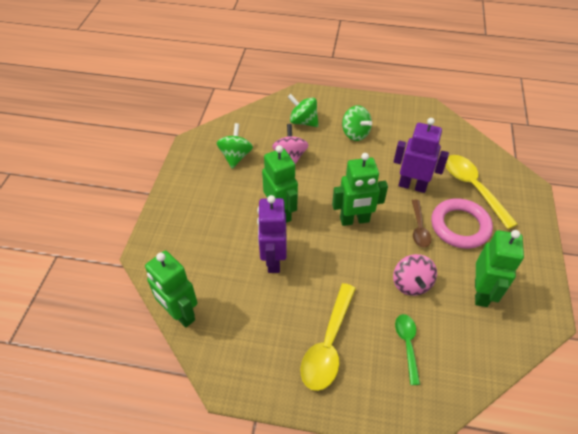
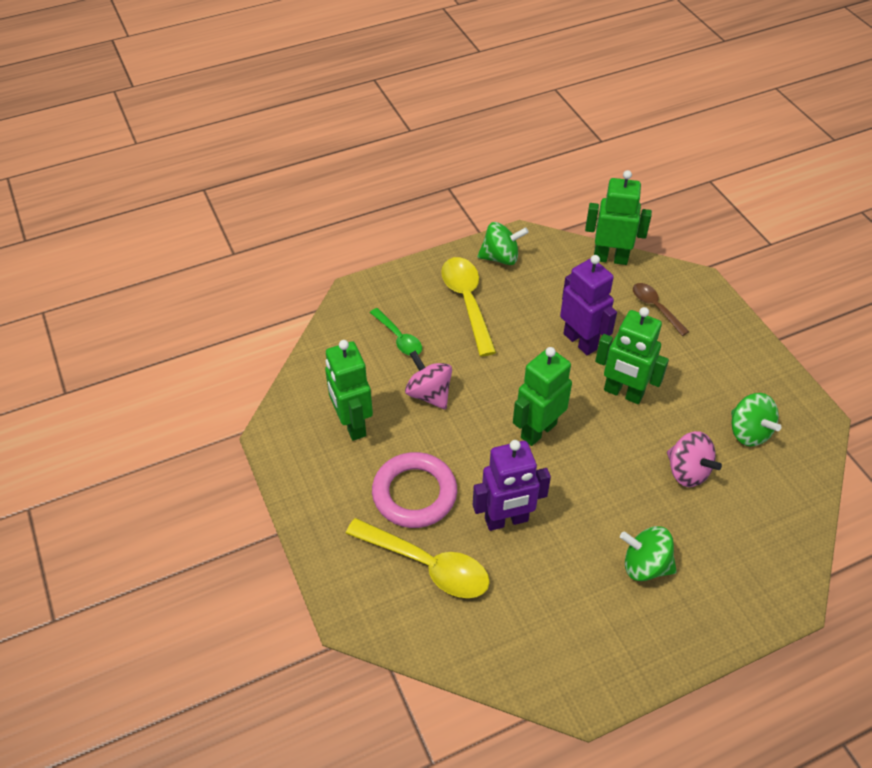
camera: 145 degrees right, 0 degrees up
green spinning top [288,94,319,127] -> green spinning top moved to [477,222,529,265]
brown spoon [412,200,431,248] -> brown spoon moved to [633,283,689,336]

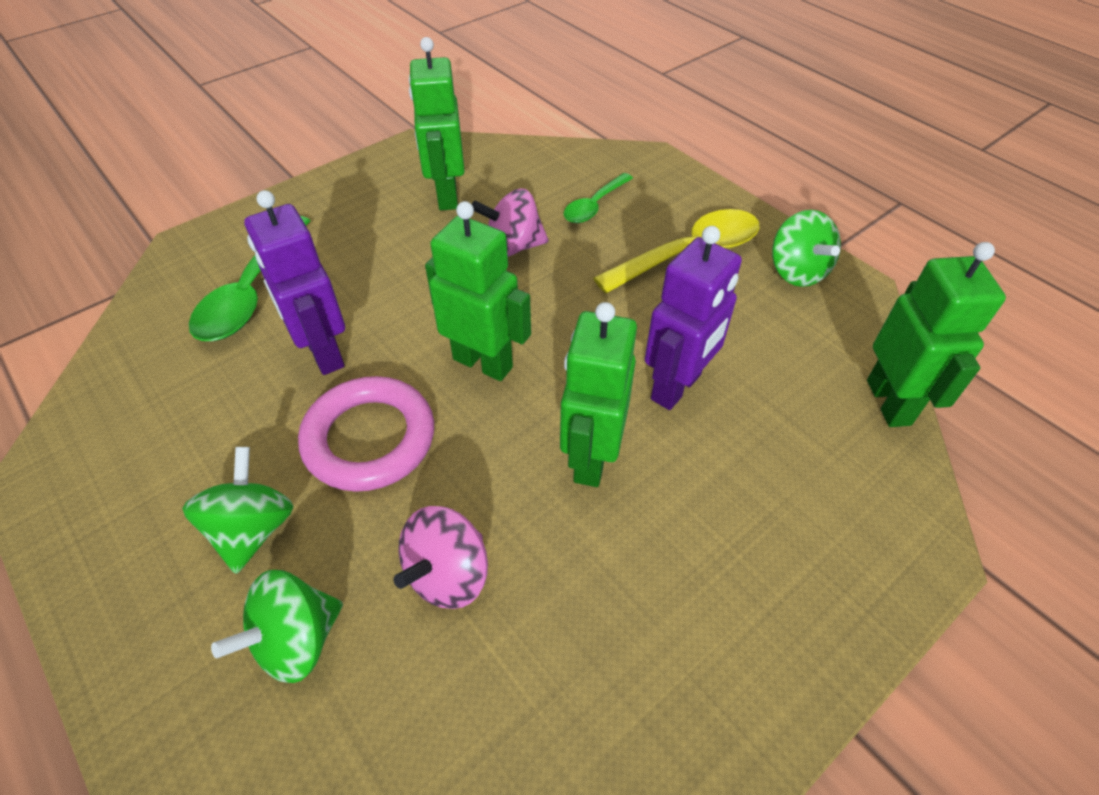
camera: 75 degrees right, 0 degrees up
green robot [325,340,373,441] -> green robot turned 60 degrees counterclockwise [409,37,465,210]
yellow spoon [346,518,490,598] -> green spoon [189,216,311,341]
pink ring [372,452,457,528] -> pink ring moved to [298,376,434,492]
pink spinning top [405,351,452,410] -> pink spinning top turned 135 degrees counterclockwise [472,188,549,257]
brown spoon [633,283,689,336] -> none
green spinning top [731,393,781,447] -> green spinning top moved to [211,570,343,683]

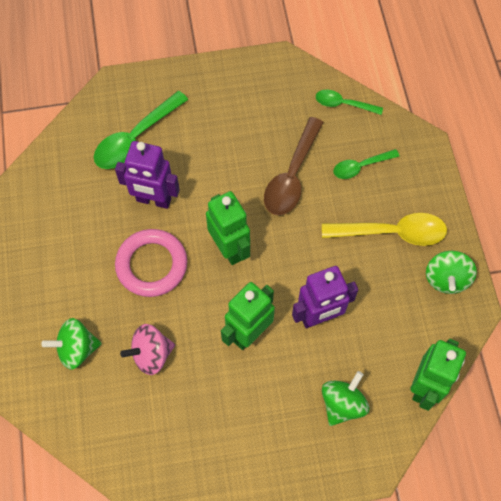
camera: 30 degrees right, 15 degrees up
green spinning top [182,447,294,574] -> green spinning top moved to [322,371,369,426]
purple robot [244,190,345,375] -> purple robot turned 75 degrees counterclockwise [115,141,180,209]
green robot [409,37,465,210] -> none
pink spinning top [472,188,549,257] -> brown spoon [264,117,324,215]
none -> green spoon [316,90,383,115]

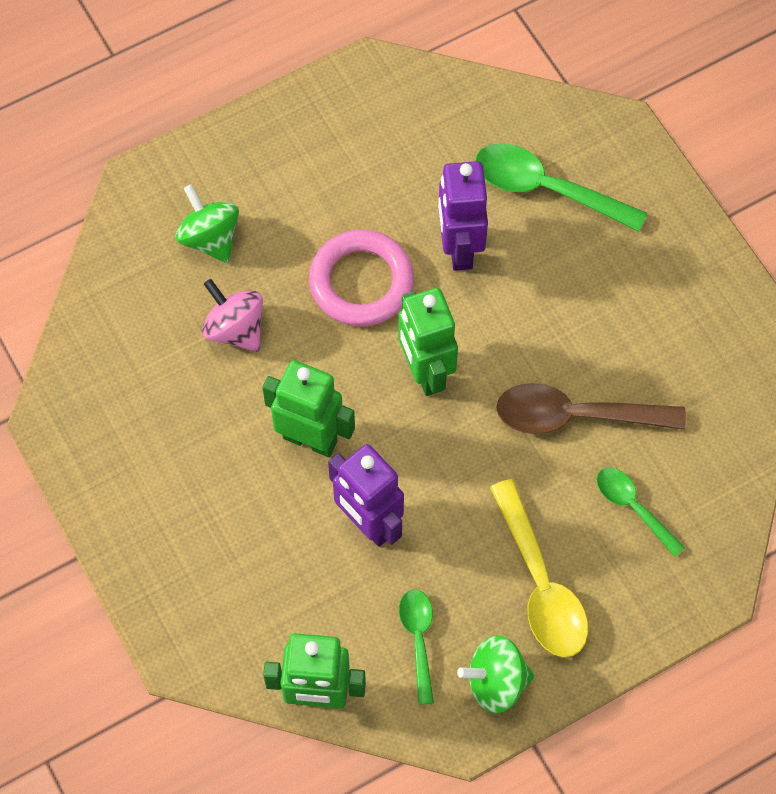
camera: 70 degrees right, 0 degrees up
green robot [206,191,250,265] -> green robot turned 120 degrees clockwise [398,288,458,396]
green spoon [316,90,383,115] -> green spoon moved to [399,589,434,705]
green spinning top [322,371,369,426] -> none

